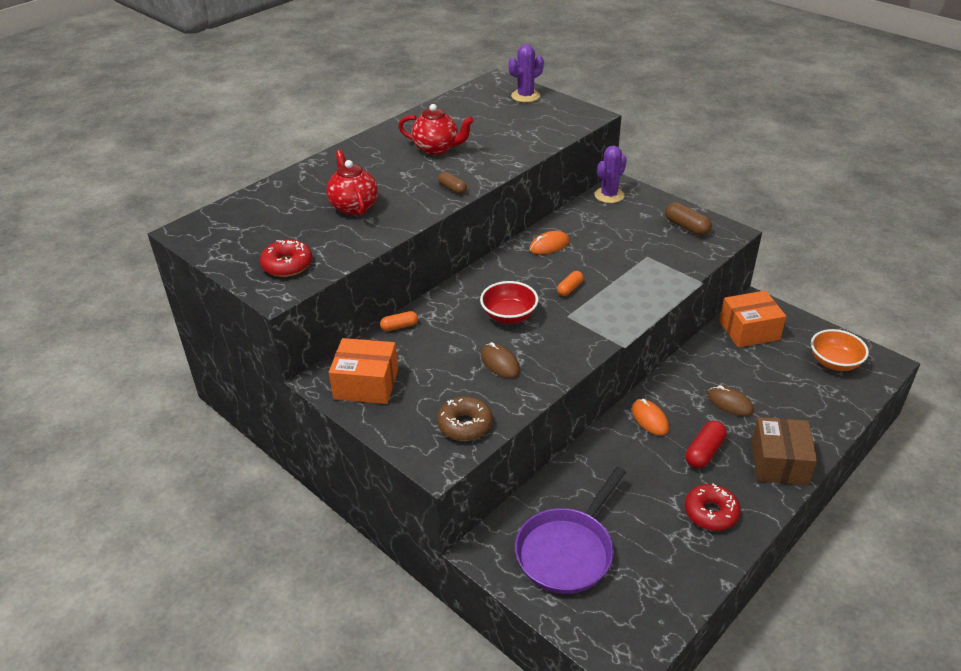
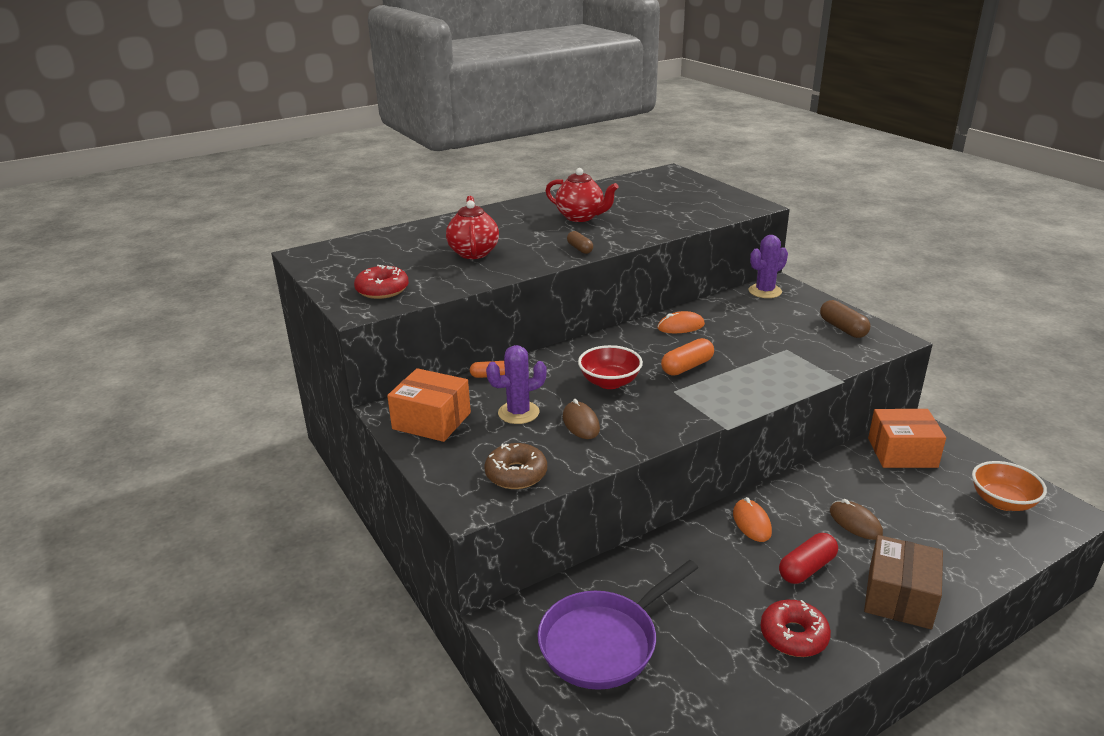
camera: 15 degrees right, 10 degrees down
purple cactus [508,44,544,103] -> purple cactus moved to [486,345,547,424]
orange capsule [557,271,583,296] -> orange capsule [661,338,714,376], size x1.55

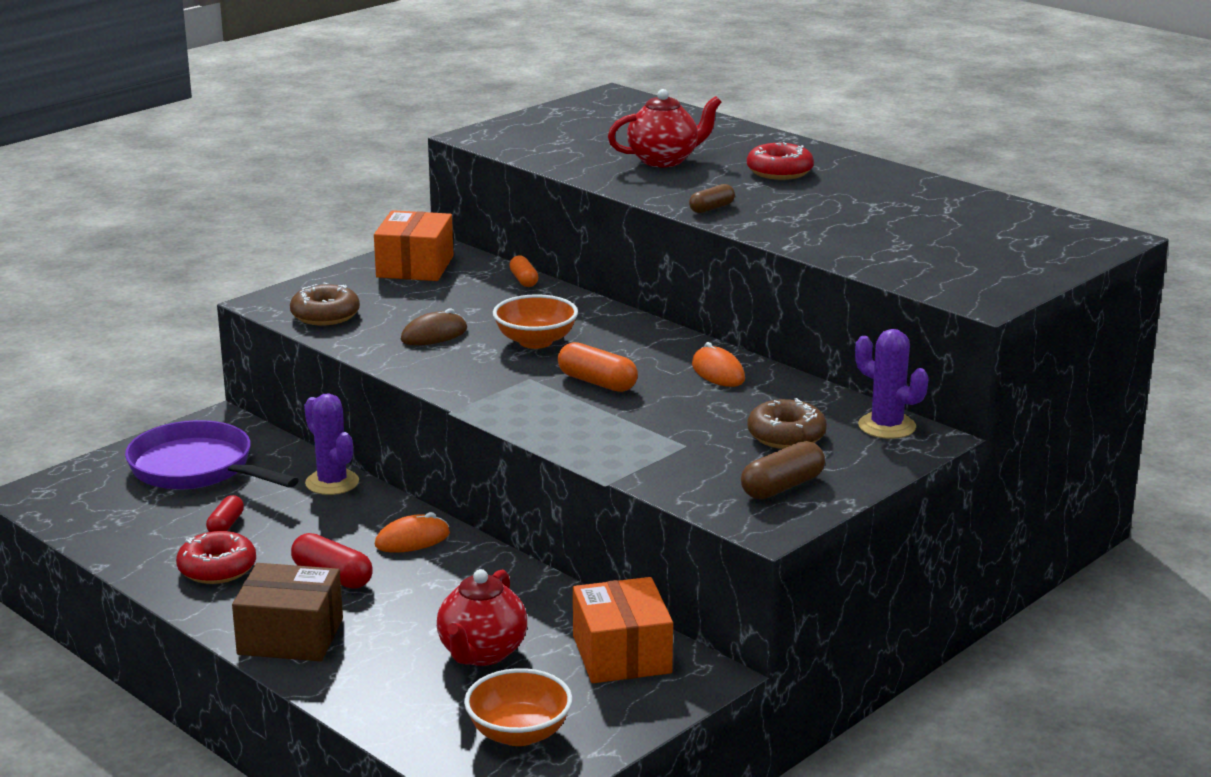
camera: 75 degrees right, 5 degrees down
red donut [354,265,409,299] -> red donut moved to [747,142,814,180]
purple cactus [486,345,547,424] -> purple cactus moved to [304,393,359,495]
red teapot [545,168,619,222] -> red teapot moved to [437,569,527,666]
red bowl [578,345,643,389] -> orange bowl [493,294,578,349]
brown mouse [830,499,883,540] -> none
none -> red capsule [206,495,244,532]
none -> brown donut [747,398,827,449]

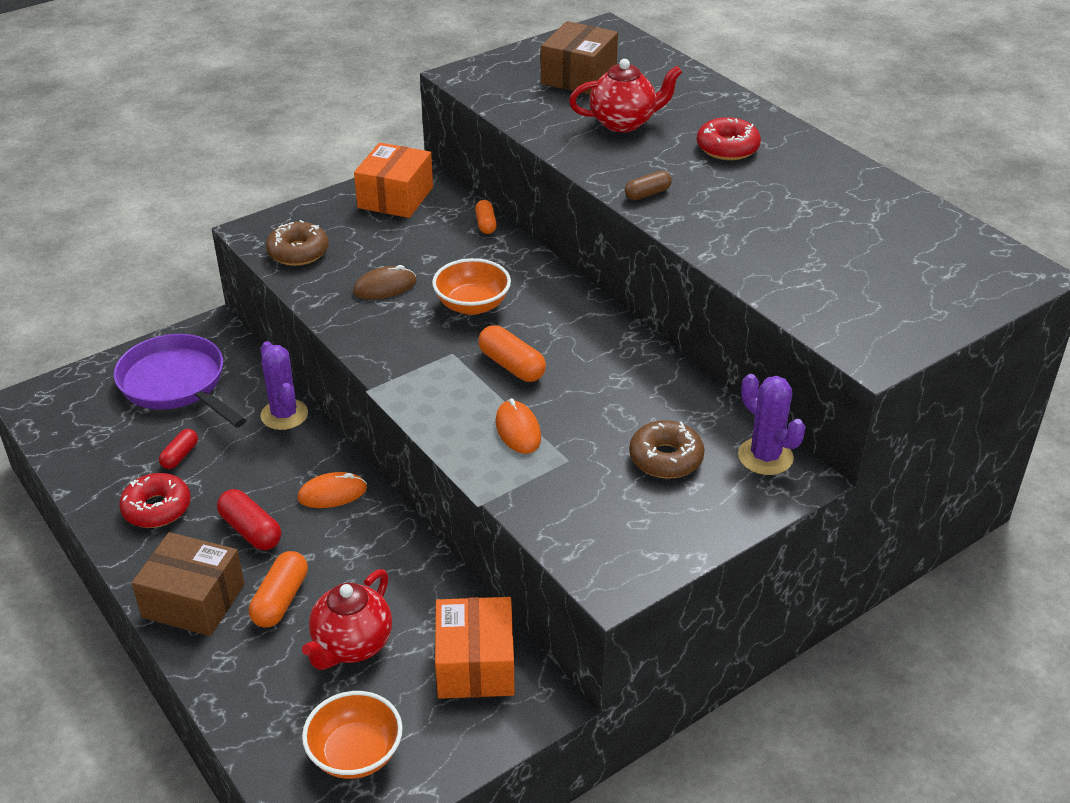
camera: 10 degrees right, 15 degrees up
orange mouse [692,342,745,387] -> orange mouse moved to [495,398,541,454]
brown capsule [741,441,825,499] -> none
none -> orange capsule [249,551,308,628]
none -> brown box [541,21,618,95]

